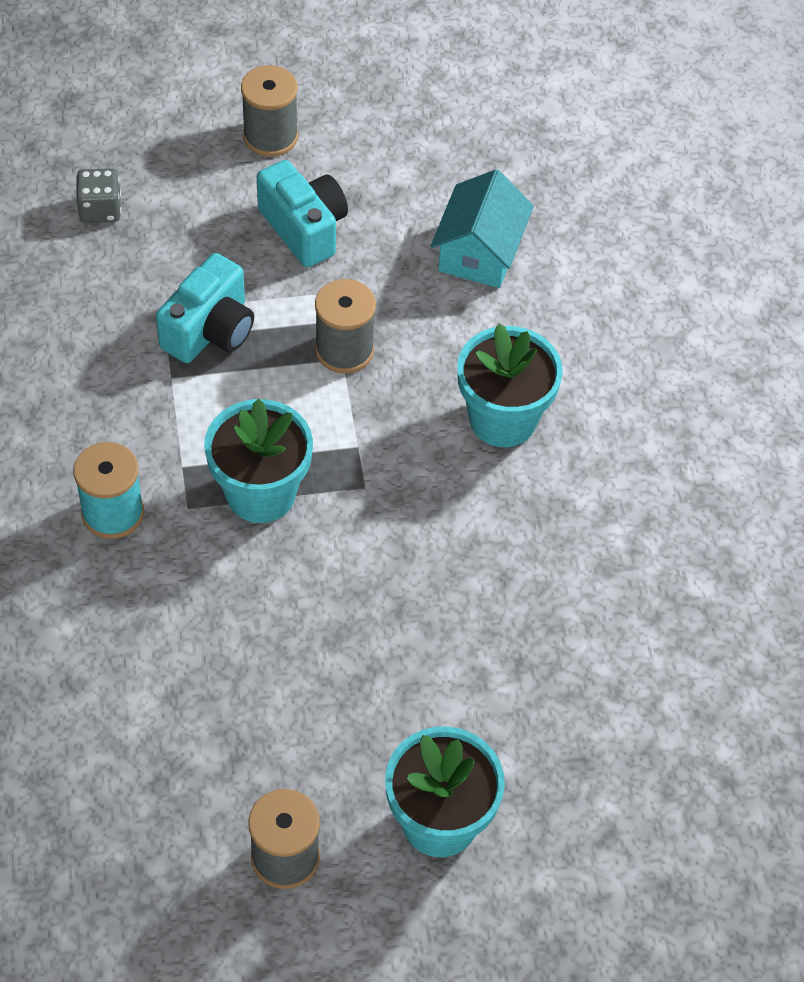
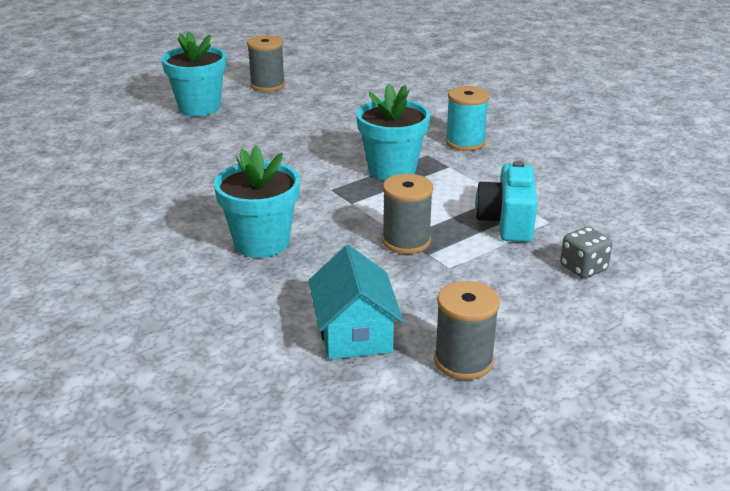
camera: 155 degrees right, 25 degrees down
grey dice [76,168,121,223] -> grey dice moved to [560,226,613,279]
grey spool [241,65,298,157] -> grey spool moved to [434,281,500,380]
turquoise camera [257,160,348,268] -> none

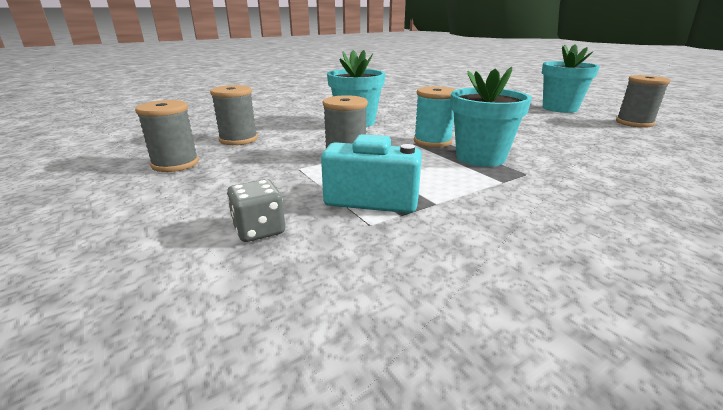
camera: 95 degrees right, 5 degrees down
turquoise house [308,245,404,360] -> grey spool [210,85,258,145]
turquoise spool [445,86,489,151] -> turquoise spool moved to [414,86,456,148]

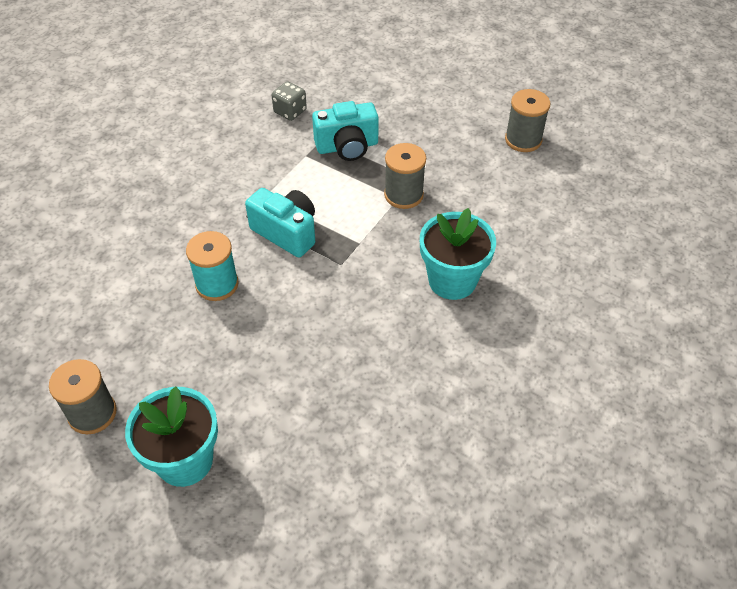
camera: 155 degrees right, 25 degrees up
grey spool [210,85,258,145] -> none
grey dice [227,179,285,242] -> grey dice moved to [272,81,307,121]
turquoise spool [414,86,456,148] -> turquoise spool moved to [186,231,239,301]
turquoise flower pot [450,67,532,167] -> turquoise camera [245,188,315,258]

